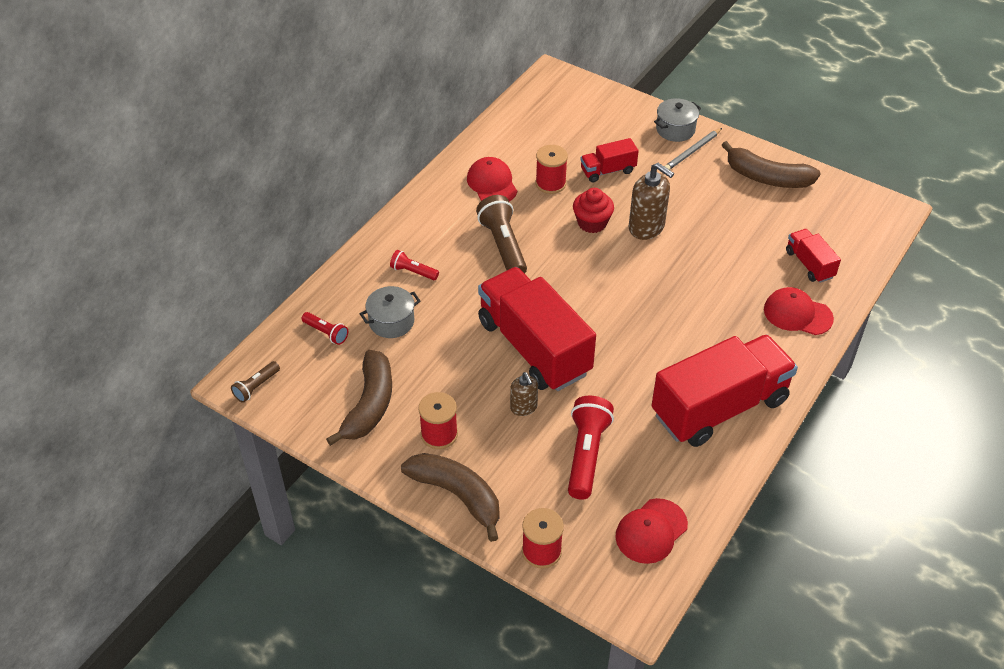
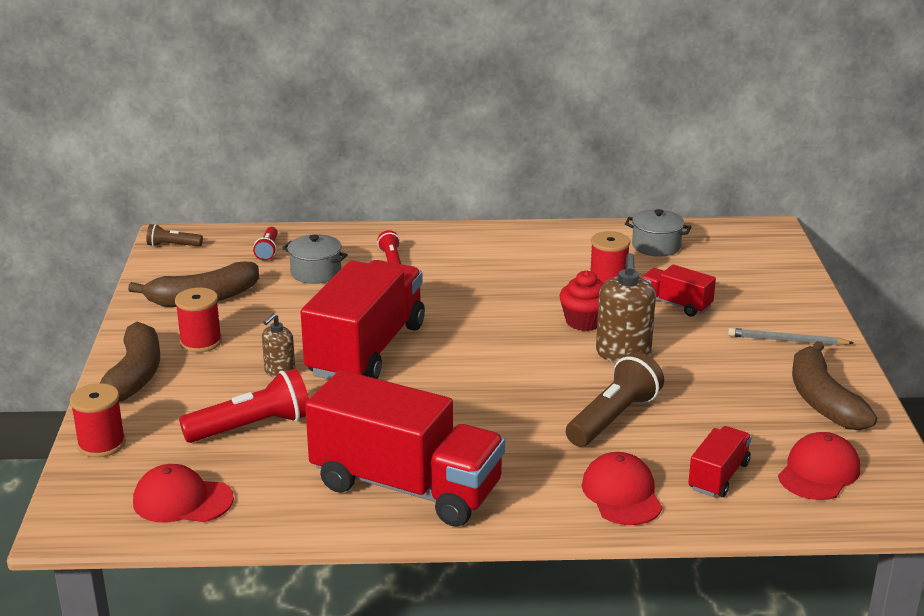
camera: 55 degrees right, 20 degrees down
red cap [467,157,517,202] -> red cap moved to [778,432,860,500]
brown flashlight [476,195,527,274] -> brown flashlight moved to [566,352,664,447]
grey pot [654,98,701,142] -> grey pot moved to [625,209,691,257]

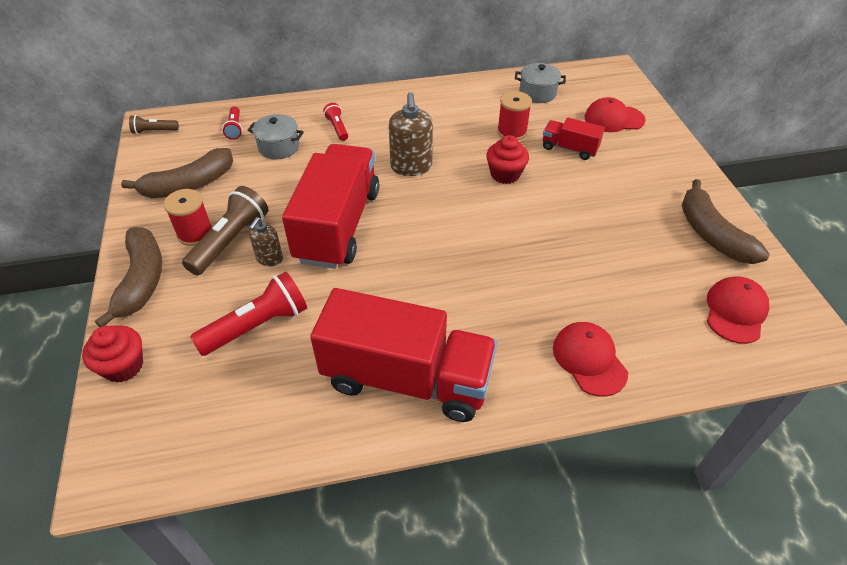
camera: 10 degrees left, 20 degrees up
red spool [70,383,126,458] -> red cupcake [82,325,143,383]
red cap [133,464,234,522] -> red cap moved to [585,97,646,132]
brown flashlight [566,352,664,447] -> brown flashlight moved to [182,186,269,275]
brown soap dispenser [596,253,656,362] -> brown soap dispenser moved to [388,92,433,176]
red truck [688,426,752,497] -> none
grey pencil [728,328,853,346] -> none

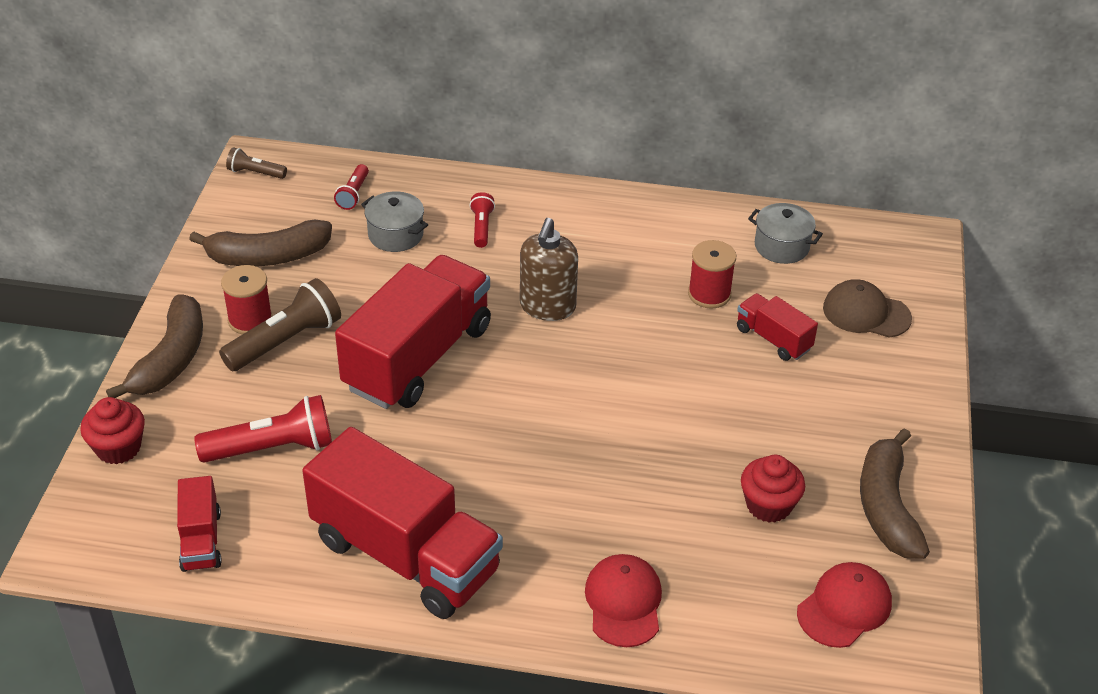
camera: 20 degrees right, 5 degrees down
brown soap dispenser [249,217,283,267] -> none
red cupcake [486,135,529,184] -> red cupcake moved to [741,455,805,523]
red cap [585,97,646,132] -> brown cap [823,279,912,338]
none -> red truck [177,476,222,572]

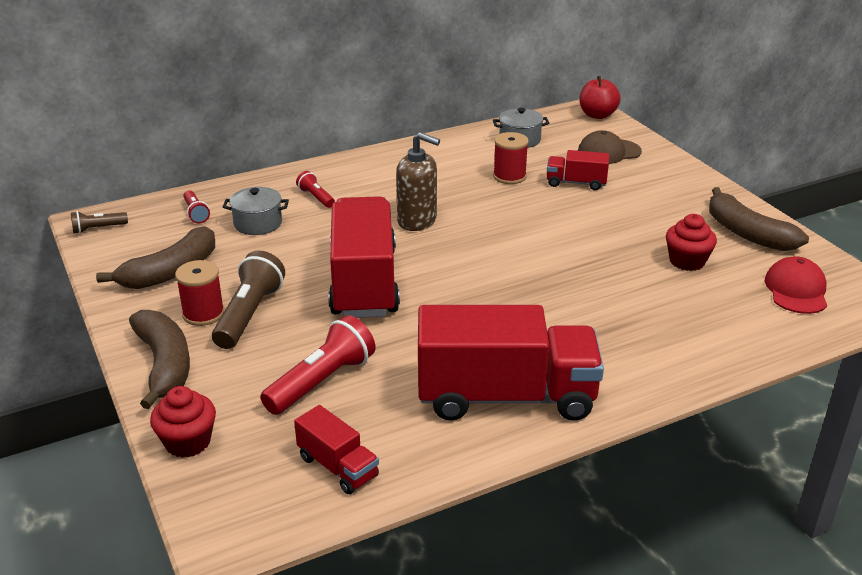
camera: 35 degrees left, 10 degrees down
brown soap dispenser [520,218,578,321] -> brown soap dispenser turned 45 degrees counterclockwise [396,132,440,231]
red cap [585,554,662,647] -> none
none -> red apple [580,76,621,119]

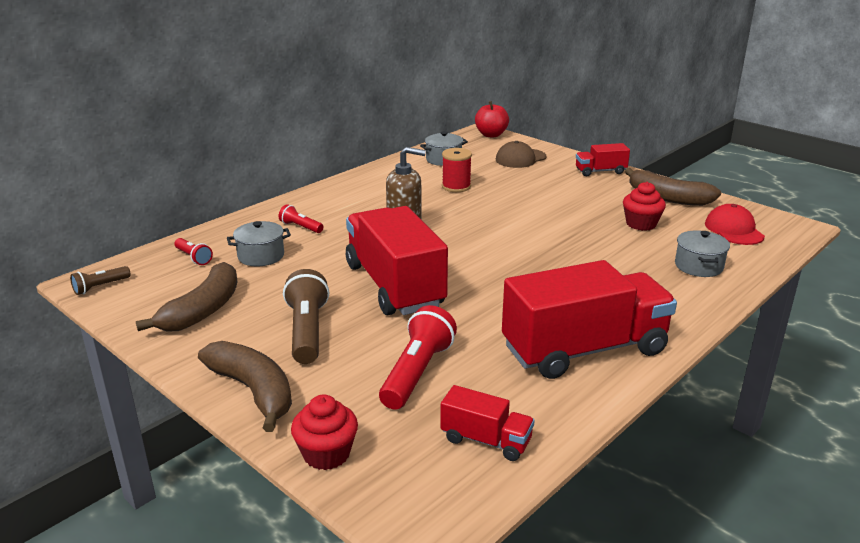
camera: 20 degrees left, 5 degrees down
red spool [175,260,225,326] -> none
red truck [547,150,609,190] -> red truck moved to [576,143,630,176]
none -> grey pot [675,230,730,277]

